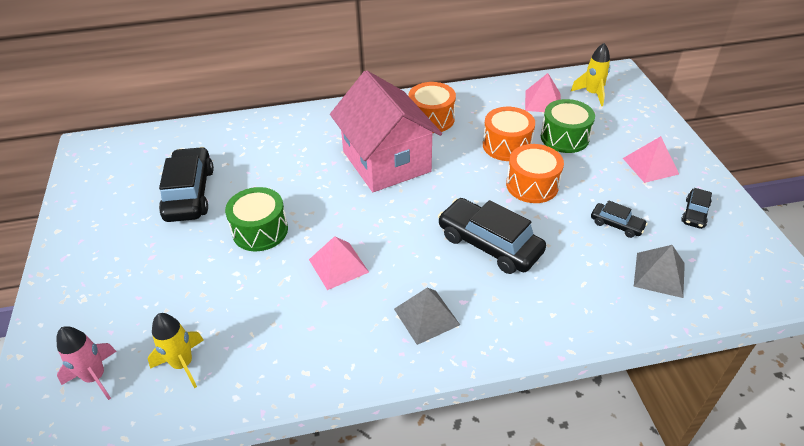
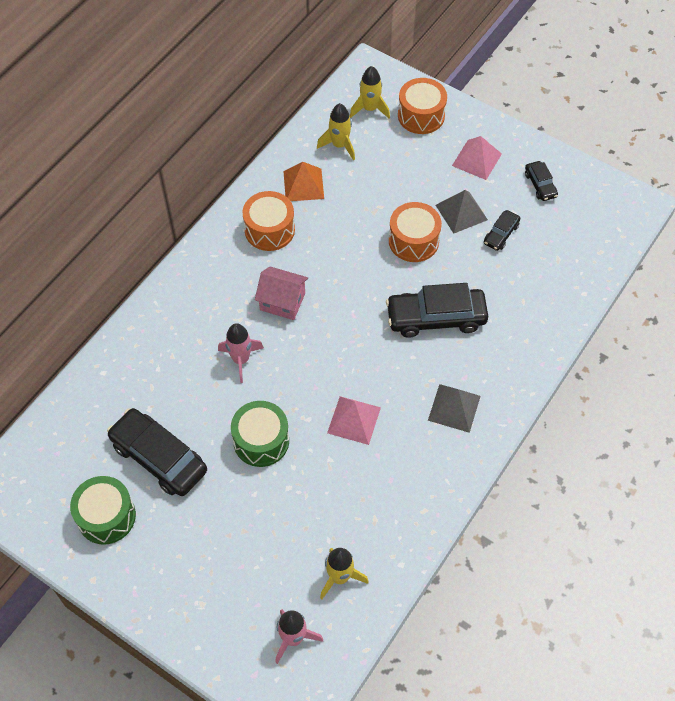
camera: 45 degrees left, 15 degrees up
pink house [330,70,442,192] -> pink house [255,266,308,320], size x0.49
orange drum [483,107,535,161] -> orange drum moved to [398,78,447,134]
pink pyramid [525,73,561,112] -> yellow rocket [317,103,355,160]
green drum [541,99,595,153] -> green drum moved to [70,476,136,545]
black car [591,201,648,238] -> black car turned 135 degrees clockwise [484,210,521,251]
grey pyramid [634,245,685,298] -> grey pyramid moved to [436,190,488,234]
none -> pink rocket [218,323,264,383]
none -> orange pyramid [283,162,324,201]

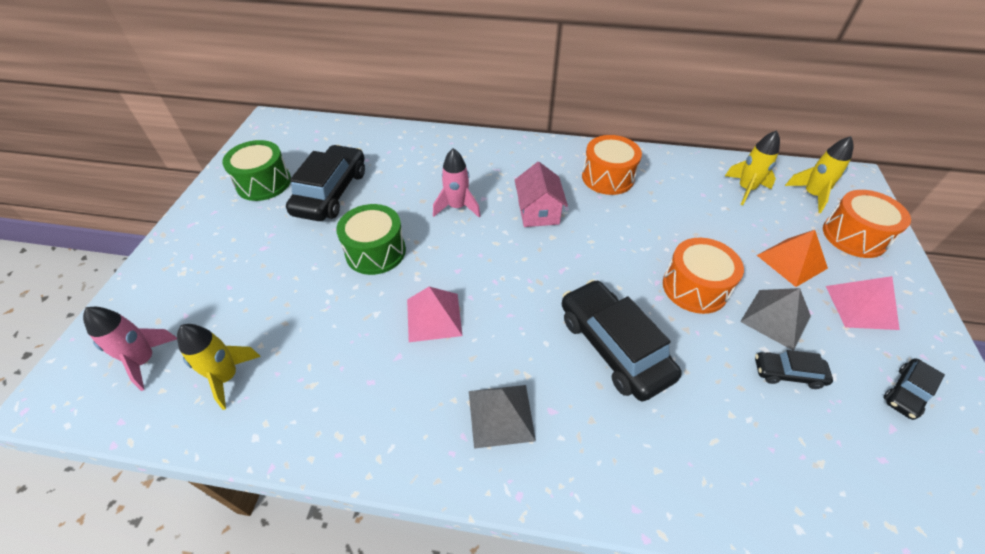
camera: 65 degrees right, 10 degrees down
orange pyramid [283,162,324,201] -> orange pyramid moved to [757,230,828,287]

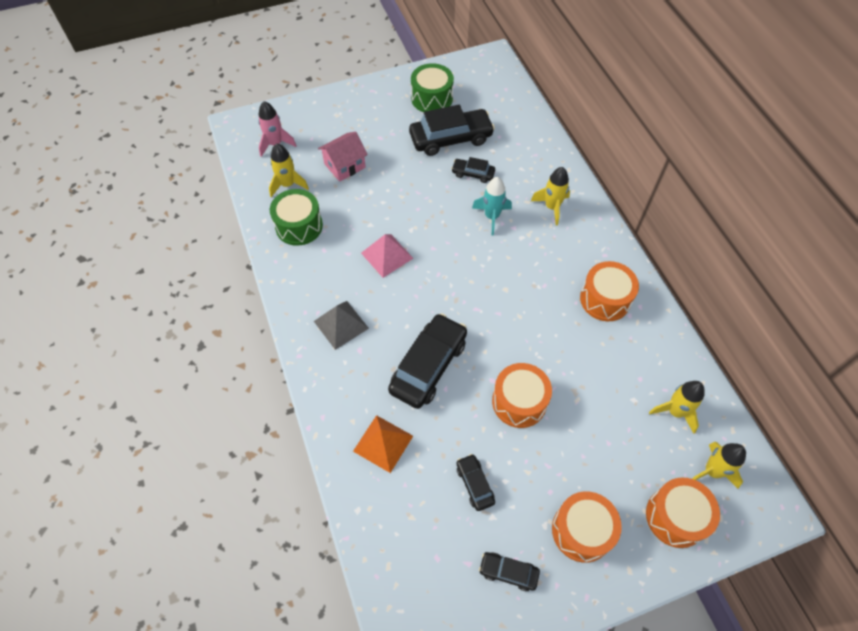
camera: 60 degrees right, 10 degrees up
green drum [336,204,406,275] -> green drum moved to [270,189,323,246]
pink rocket [433,148,481,218] -> turquoise rocket [472,177,512,235]
pink house [515,162,568,227] -> pink house moved to [318,131,368,182]
grey pyramid [740,288,811,351] -> none
orange pyramid [757,230,828,287] -> orange pyramid moved to [353,415,413,473]
pink pyramid [826,276,900,330] -> orange drum [552,491,622,563]
none -> black car [451,157,495,183]
none -> yellow rocket [531,167,570,226]

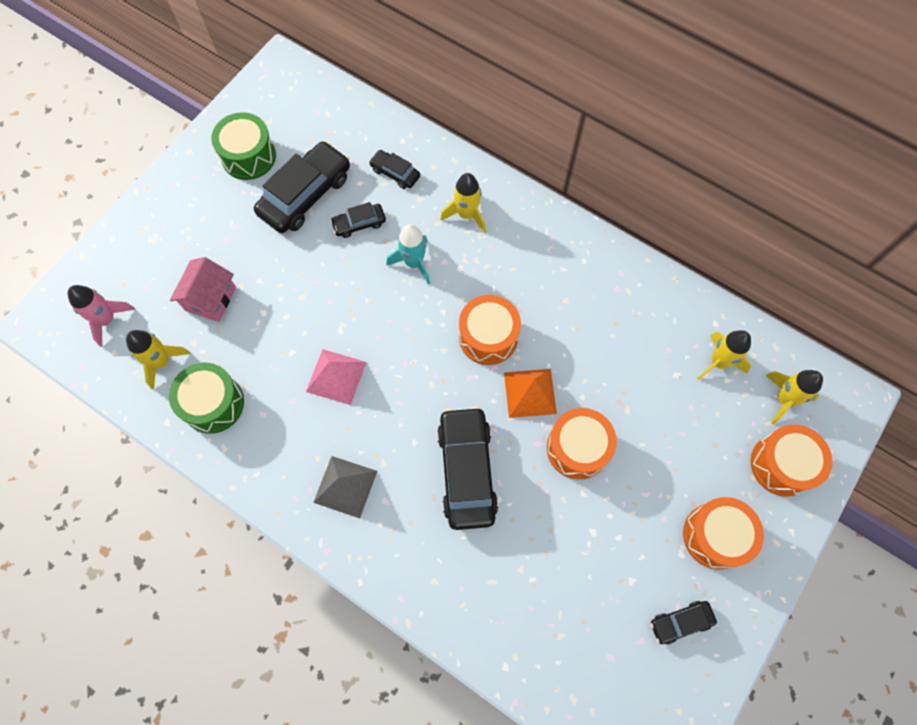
camera: 35 degrees left, 10 degrees up
orange pyramid [353,415,413,473] -> orange pyramid moved to [504,369,557,418]
black car [457,454,495,511] -> black car moved to [369,150,420,189]
orange drum [580,261,639,321] -> orange drum moved to [459,295,521,365]

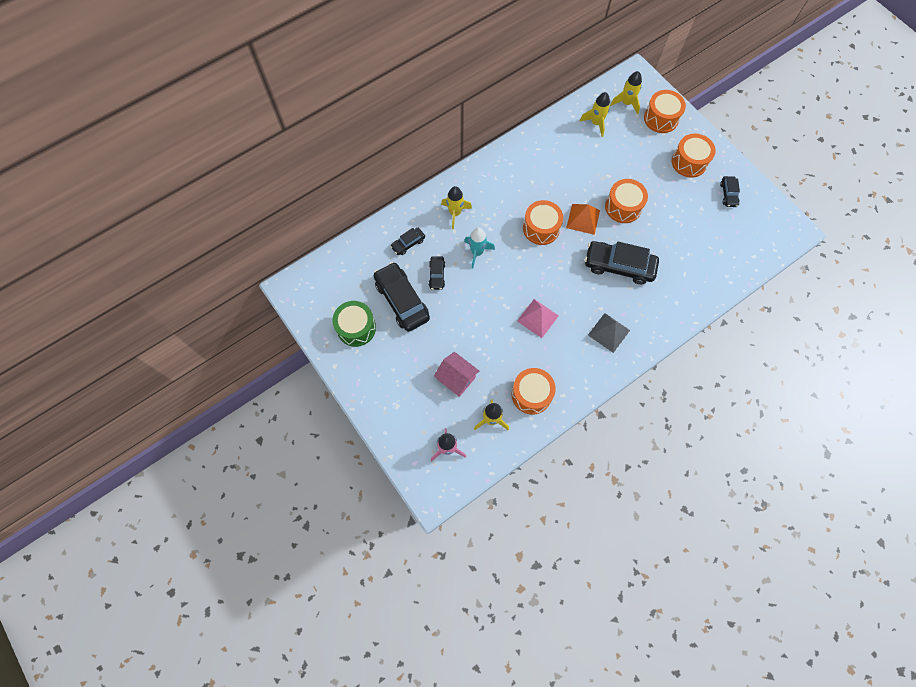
camera: 70 degrees left, 0 degrees up
green drum [169,363,244,434] -> orange drum [511,368,556,415]

